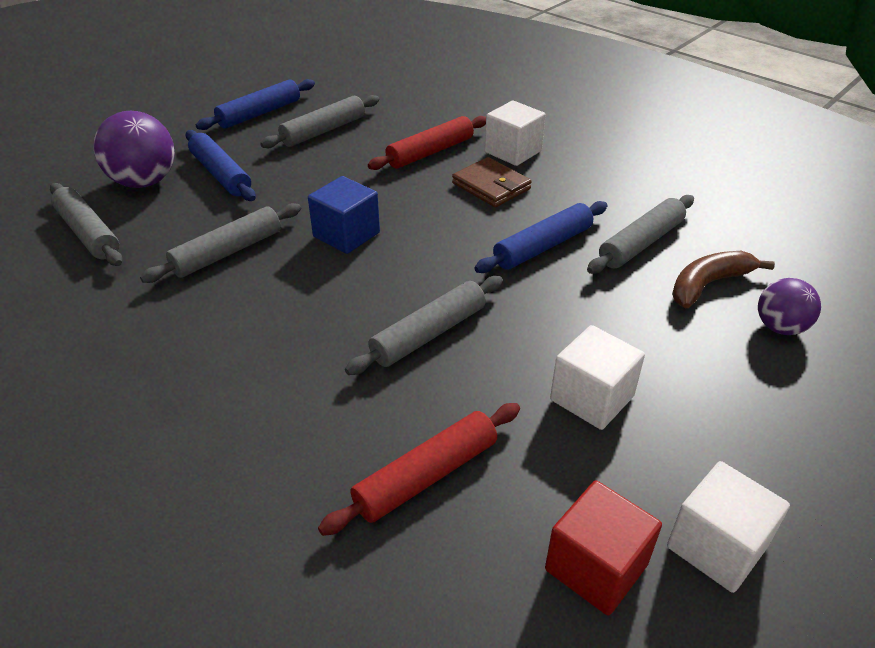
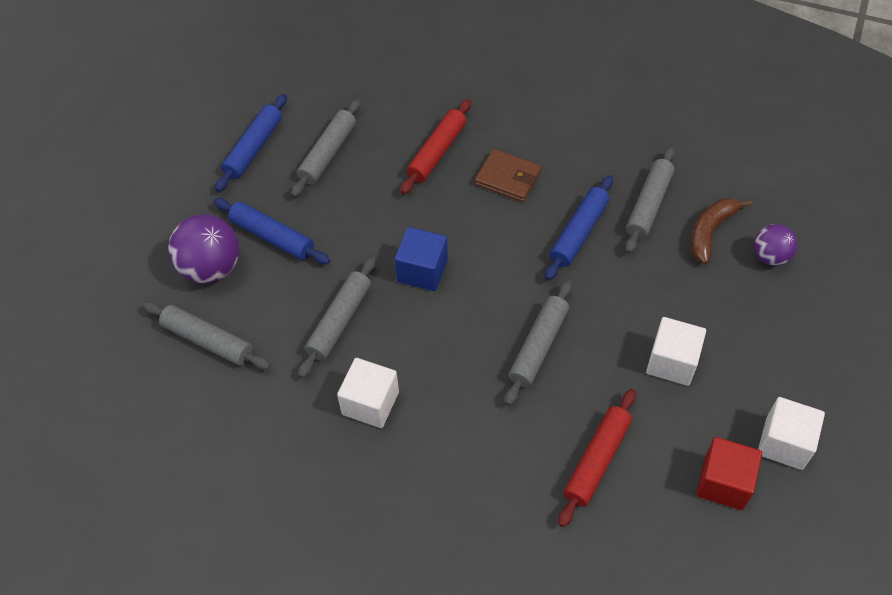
camera: 20 degrees left, 15 degrees up
white cube [485,101,546,166] -> white cube moved to [337,358,399,428]

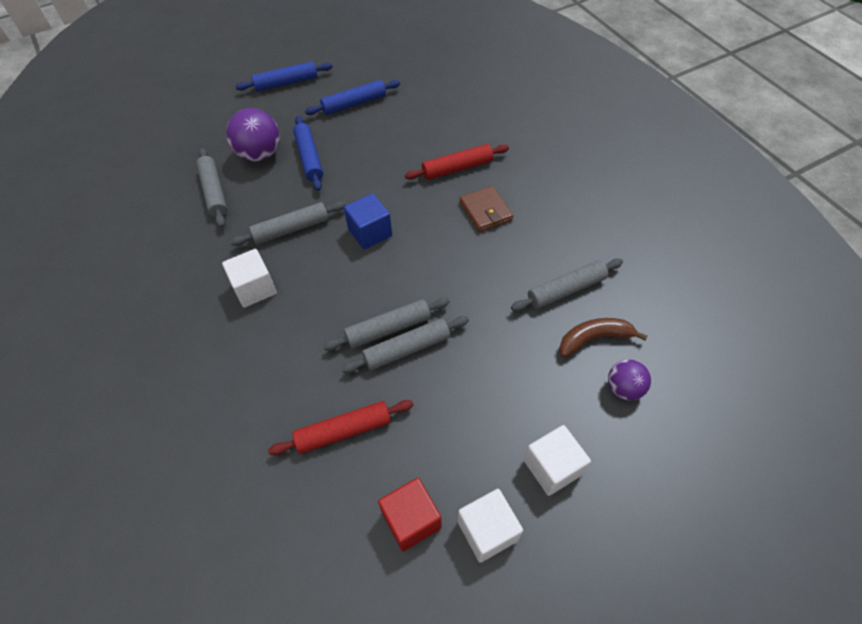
camera: 40 degrees right, 0 degrees up
grey rolling pin [291,99,360,197] -> grey rolling pin moved to [341,316,469,373]
blue rolling pin [545,175,613,281] -> blue rolling pin moved to [235,61,333,92]
white cube [646,317,706,386] -> white cube moved to [524,425,591,496]

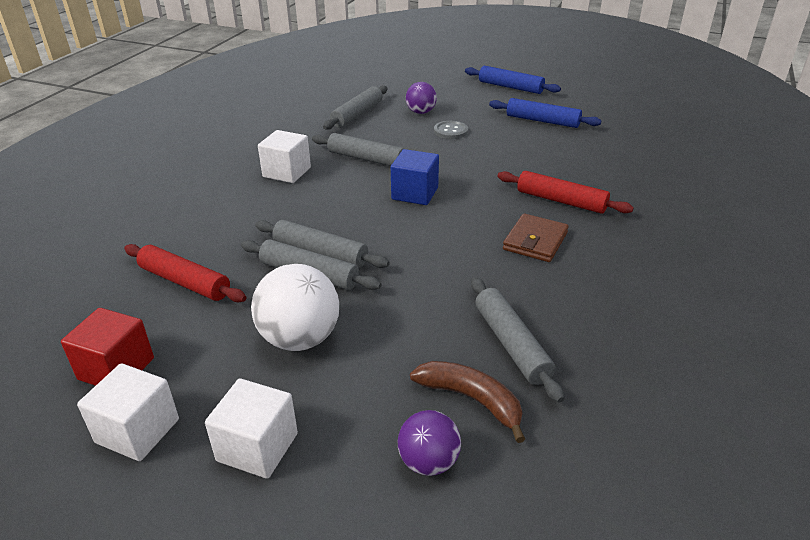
camera: 50 degrees right, 20 degrees down
purple ball [226,108,280,162] -> purple ball [406,82,437,114], size x0.61
blue rolling pin [293,116,323,191] -> grey button [434,121,468,139]
grey rolling pin [511,258,623,311] -> grey rolling pin turned 45 degrees clockwise [471,278,564,403]
none -> white ball [251,264,339,351]

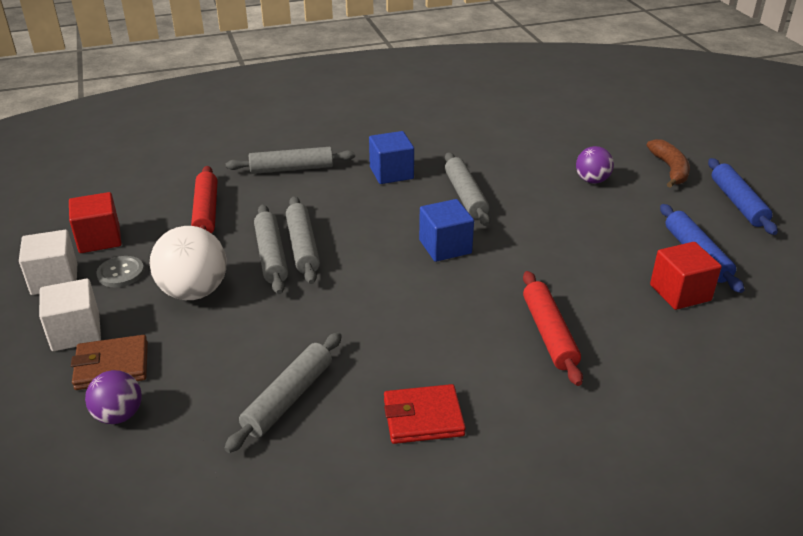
camera: 50 degrees right, 0 degrees up
white cube [258,130,311,183] -> blue cube [369,131,414,184]
grey rolling pin [323,85,388,130] -> grey rolling pin moved to [226,147,355,174]
brown banana [410,361,525,443] -> brown banana moved to [646,139,690,188]
grey button [434,121,468,139] -> grey button moved to [96,256,144,287]
brown wallet [503,213,569,262] -> brown wallet moved to [71,335,148,390]
none -> red wallet [384,384,466,444]
none -> red cube [650,242,722,310]

